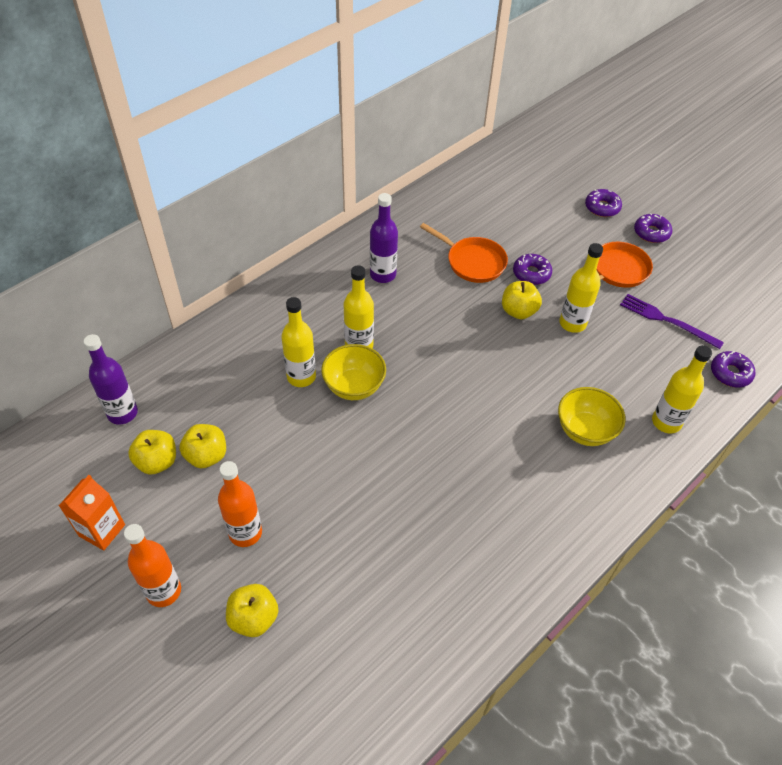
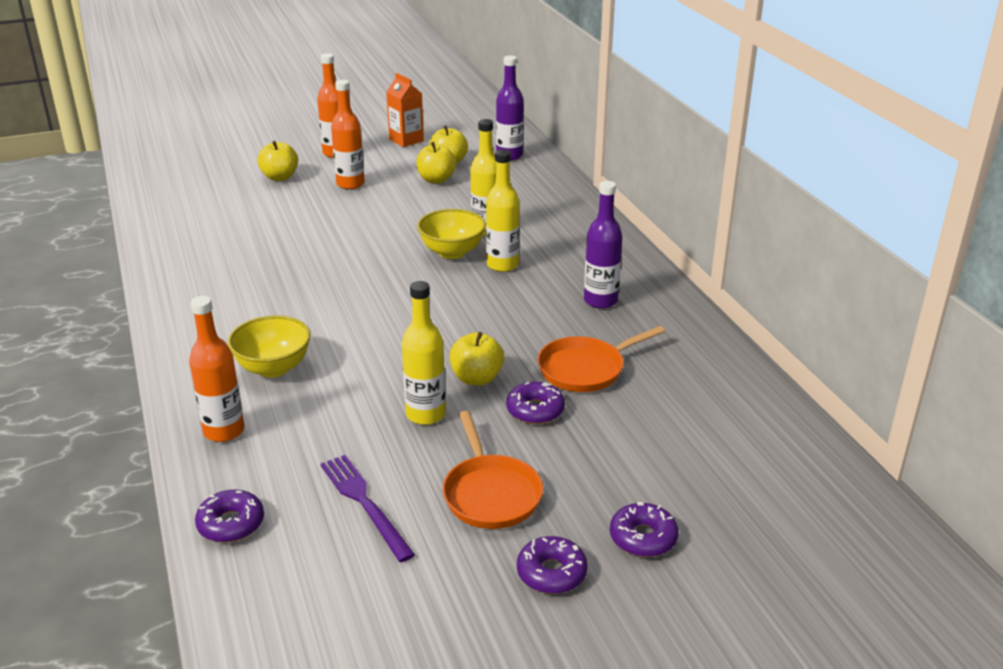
camera: 115 degrees right, 20 degrees down
purple fork [620,294,724,349] -> purple fork turned 90 degrees counterclockwise [320,455,415,562]
yellow bottle [652,345,712,433] -> orange bottle [189,296,244,442]

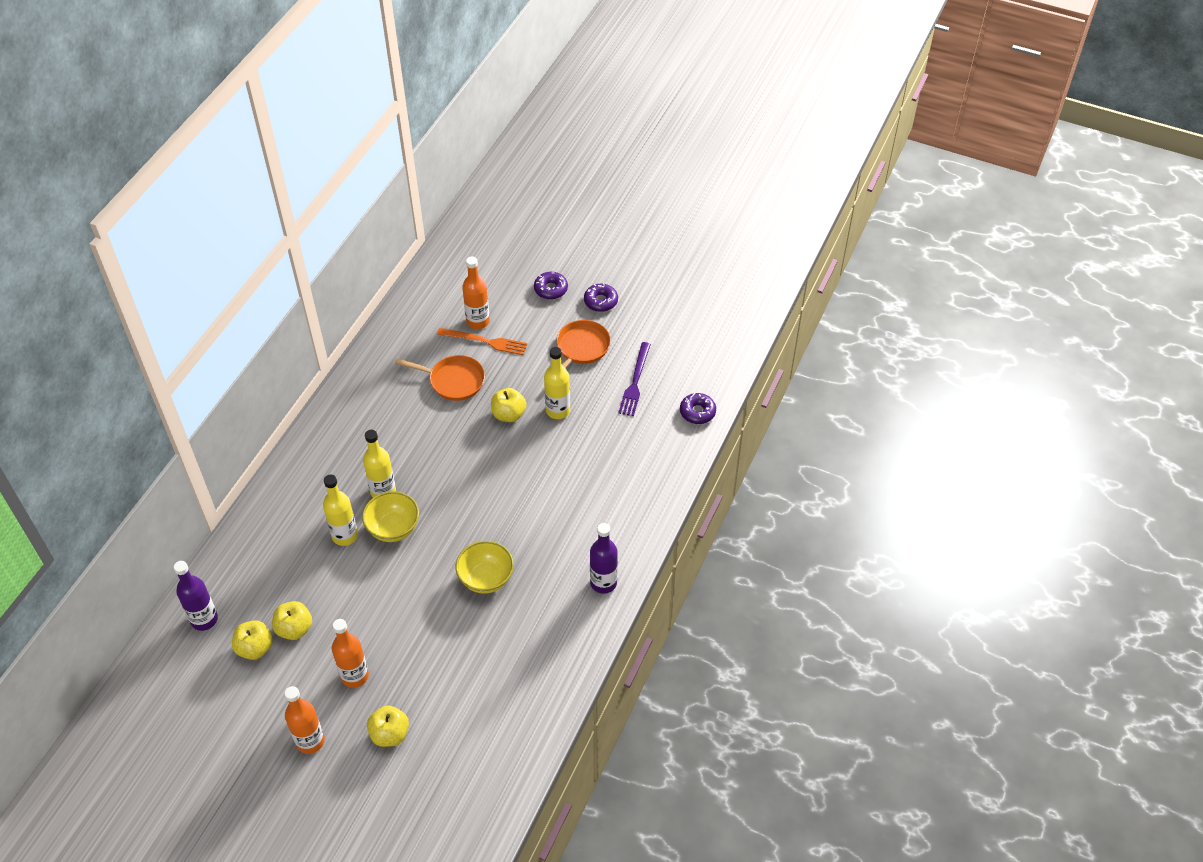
camera: 135 degrees left, 20 degrees up
orange bottle [189,296,244,442] -> orange bottle moved to [462,256,490,329]
yellow bowl [228,315,311,378] -> yellow bowl moved to [456,541,514,594]
orange carton [386,73,424,147] -> none
purple donut [506,381,565,424] -> none
purple bottle [584,181,622,309] -> purple bottle moved to [590,523,618,594]
none -> orange fork [437,328,527,355]

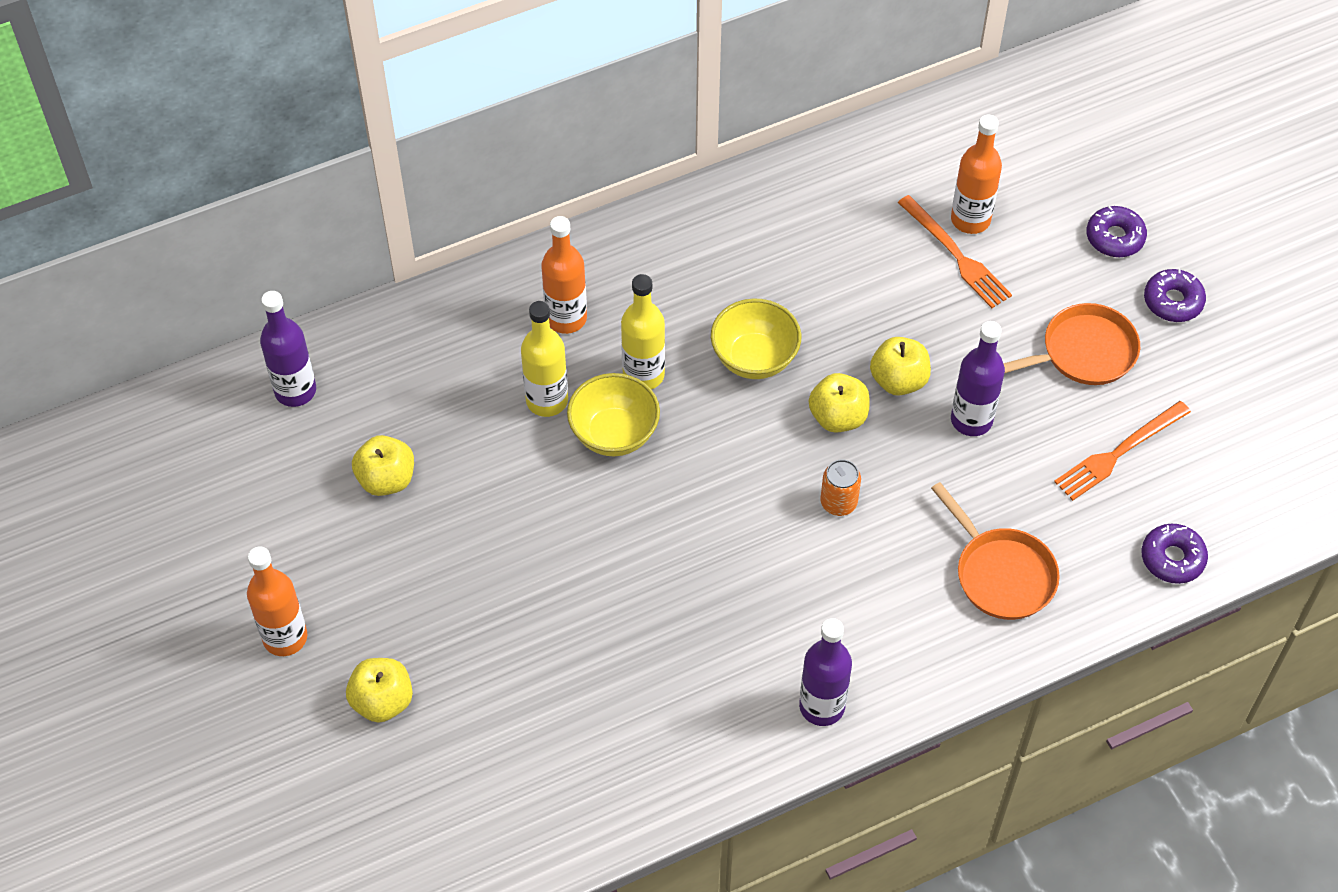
camera: 40 degrees right, 5 degrees up
yellow apple [232,620,273,660] -> yellow apple moved to [809,373,870,433]
orange bottle [332,619,369,688] -> orange bottle moved to [541,216,587,334]
orange pan [395,355,485,401] -> orange pan moved to [931,482,1060,620]
yellow bowl [456,541,514,594] -> yellow bowl moved to [711,299,801,379]
yellow bottle [544,347,570,419] -> purple bottle [951,321,1005,436]
purple fork [618,342,651,416] -> orange fork [1054,401,1191,501]
none -> orange can [821,459,861,516]

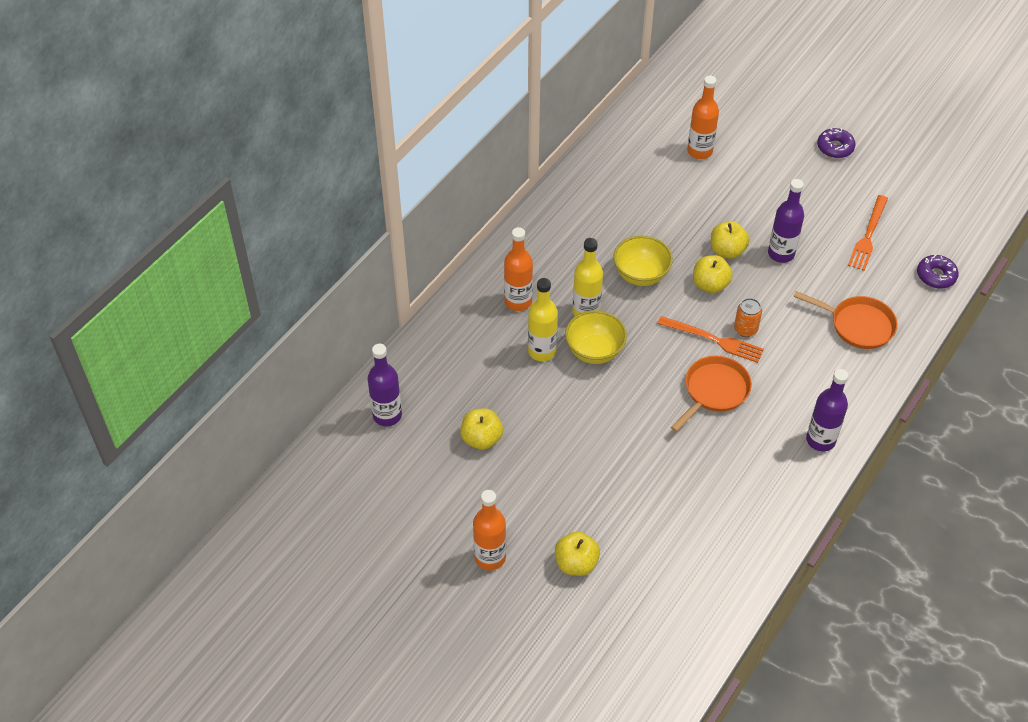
camera: 30 degrees left, 5 degrees down
orange fork [898,195,1012,308] -> orange fork moved to [657,316,764,363]
orange pan [1003,303,1140,385] -> orange pan moved to [671,356,752,432]
purple donut [1086,206,1147,257] -> none

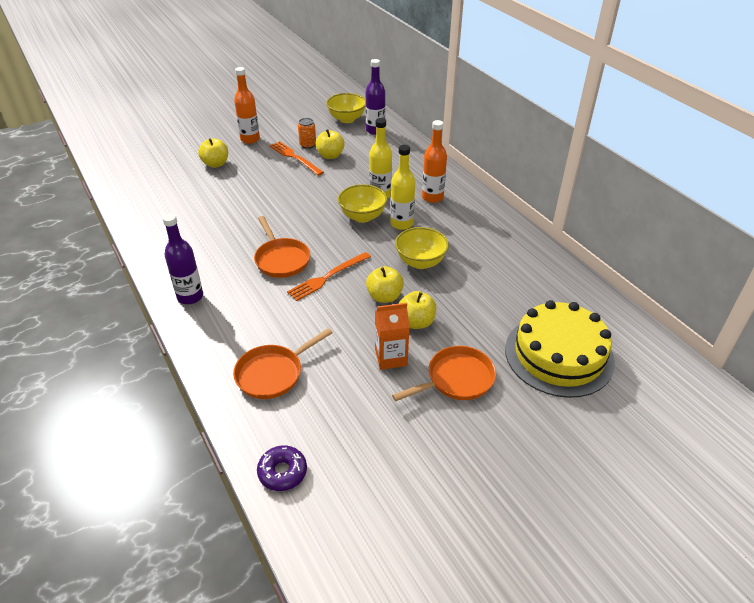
camera: 115 degrees right, 10 degrees down
orange bottle [687,76,719,159] -> yellow cake [505,300,615,398]
orange can [734,298,762,337] -> orange can moved to [298,118,316,149]
purple bottle [768,179,804,263] -> orange carton [375,303,410,370]
purple donut [817,128,856,158] -> none
orange fork [848,195,888,271] -> orange fork moved to [269,141,324,176]
none -> yellow bowl [326,93,366,123]
none -> orange pan [392,346,496,401]

